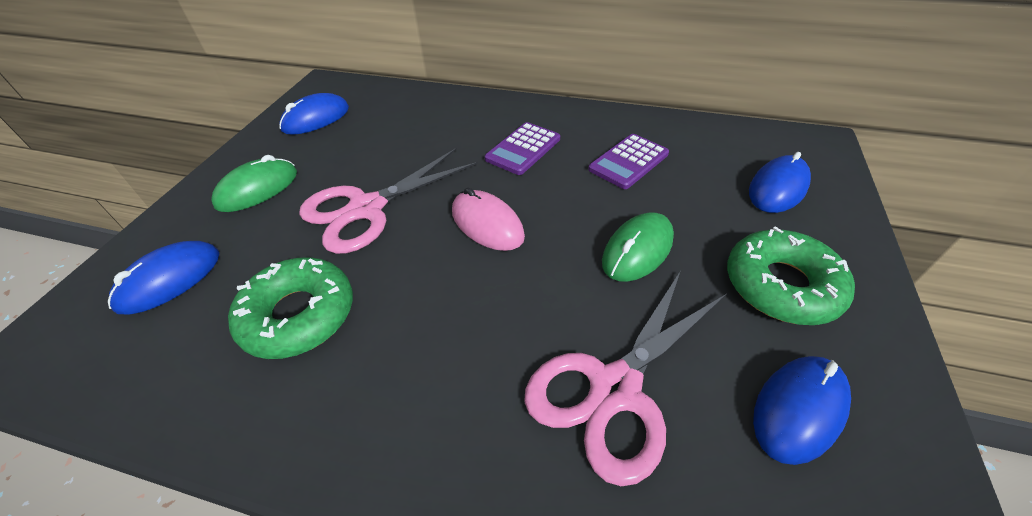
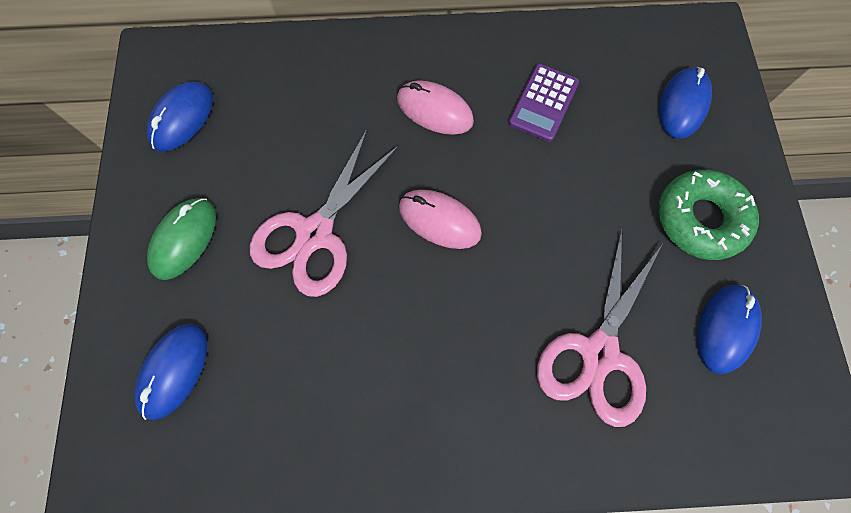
camera: 20 degrees left, 25 degrees up
green donut [228,257,353,359] -> none
purple calculator [485,122,560,175] -> pink mouse [397,80,474,135]
green mouse [602,212,674,282] -> none

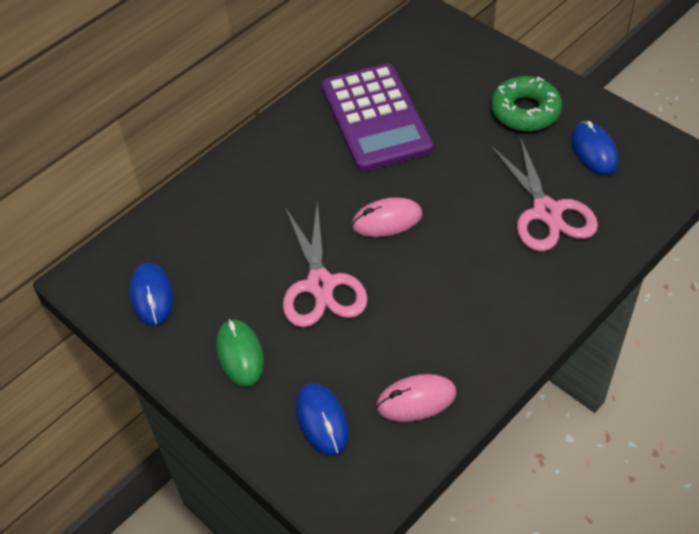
camera: 40 degrees left, 20 degrees down
pink mouse [397,80,474,135] -> pink mouse moved to [376,374,457,422]
purple calculator [509,64,579,142] -> purple calculator [322,64,433,172], size x2.04
blue mouse [659,67,712,139] -> none

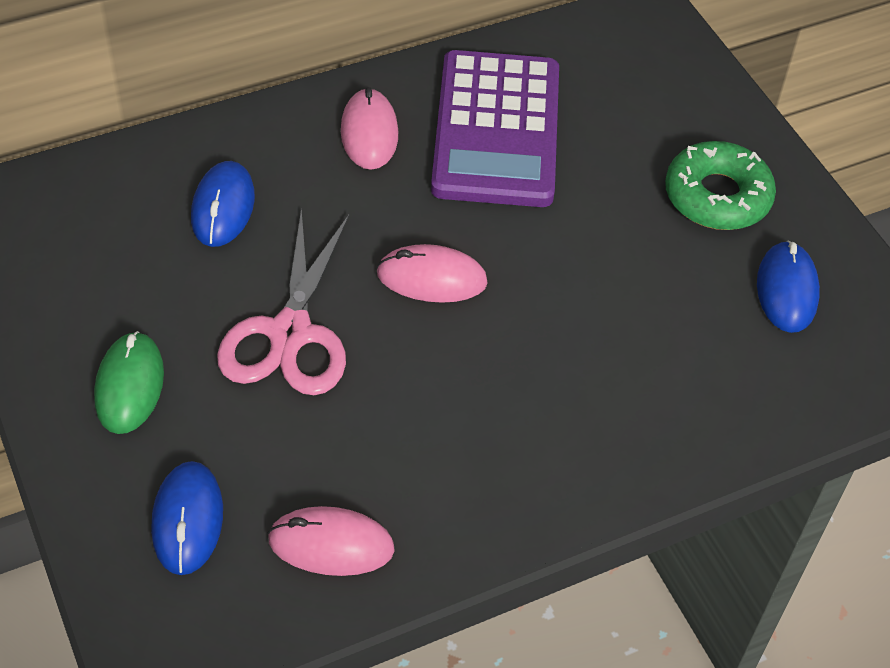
camera: 15 degrees right, 0 degrees up
blue mouse [129,263,173,326] -> blue mouse moved to [191,161,255,247]
pink scissors [491,137,598,251] -> none
none -> pink mouse [341,87,398,170]

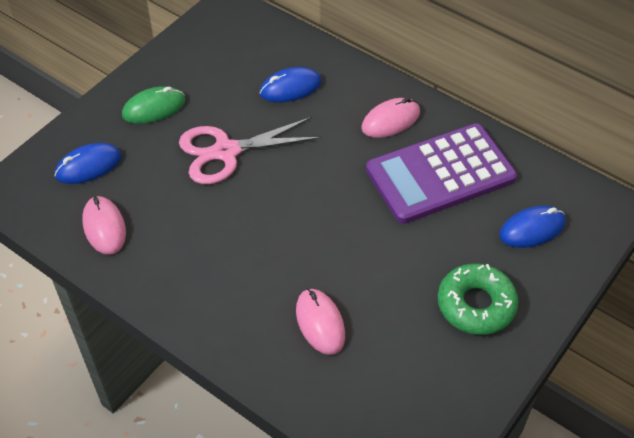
camera: 65 degrees right, 0 degrees up
pink mouse [376,244,488,303] -> pink mouse moved to [296,288,345,355]
blue mouse [757,241,820,333] -> blue mouse moved to [499,206,566,248]

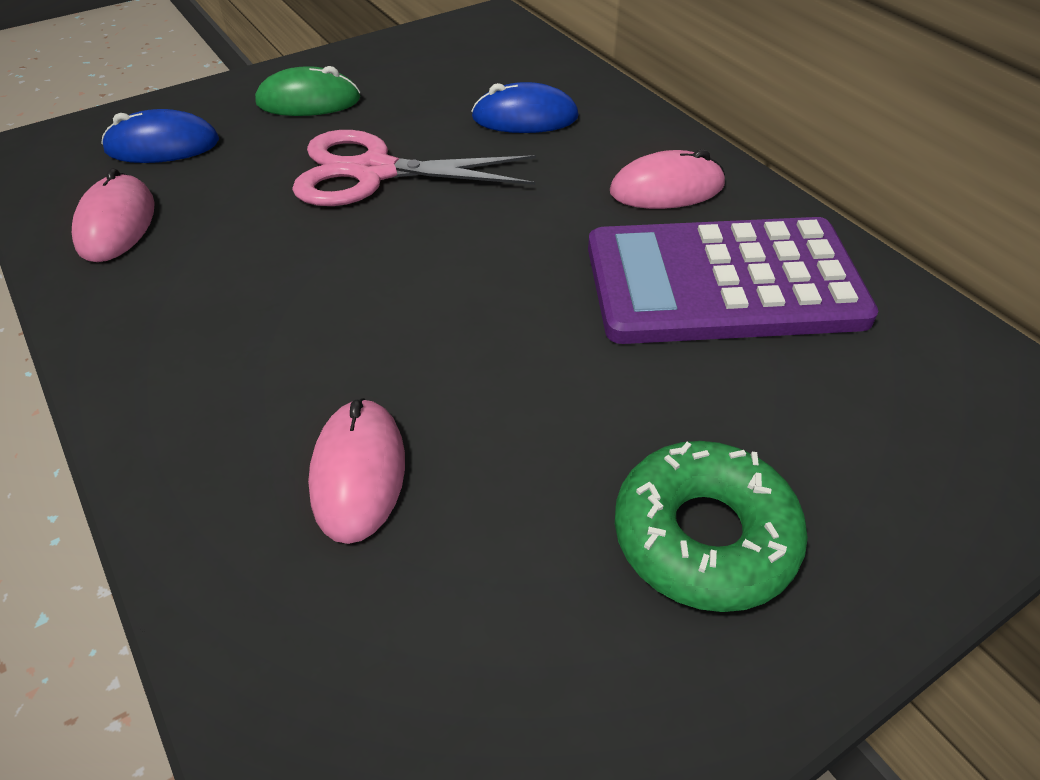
camera: 20 degrees right, 5 degrees down
blue mouse [499,206,566,248] -> none

